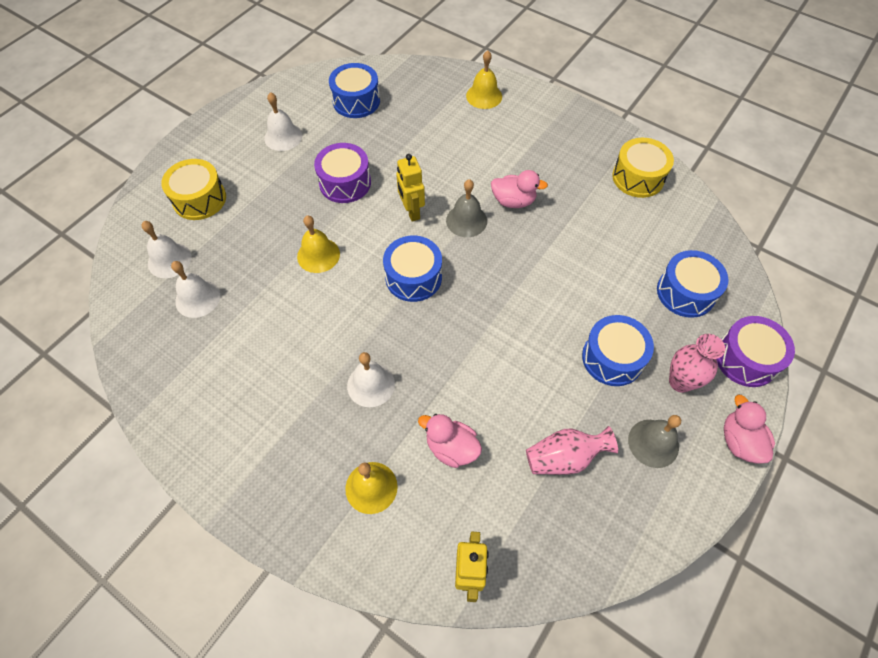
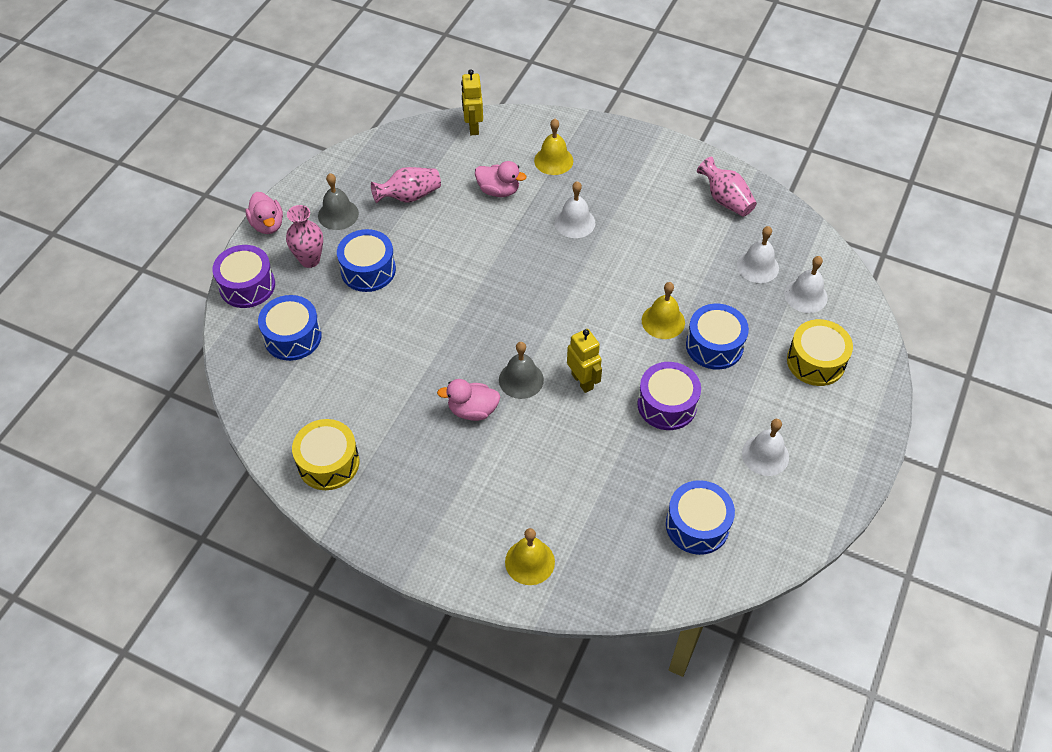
camera: 170 degrees right, 5 degrees down
blue drum [383,236,442,302] -> blue drum moved to [686,304,749,369]
none -> pink vase [697,157,757,217]

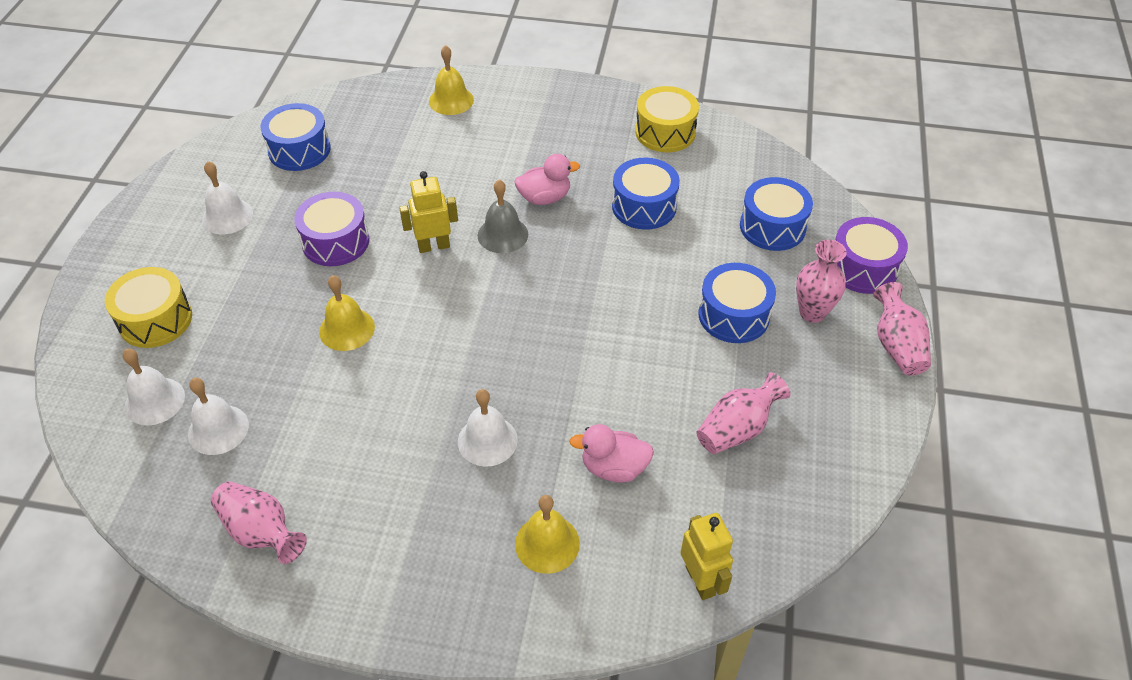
camera: 165 degrees right, 5 degrees down
pink duck [246,192,283,234] -> pink vase [873,282,931,375]
grey bell [318,173,359,230] -> none
yellow robot [567,329,602,393] -> yellow robot turned 120 degrees clockwise [399,171,458,253]
blue drum [686,304,749,369] -> blue drum moved to [612,158,680,230]

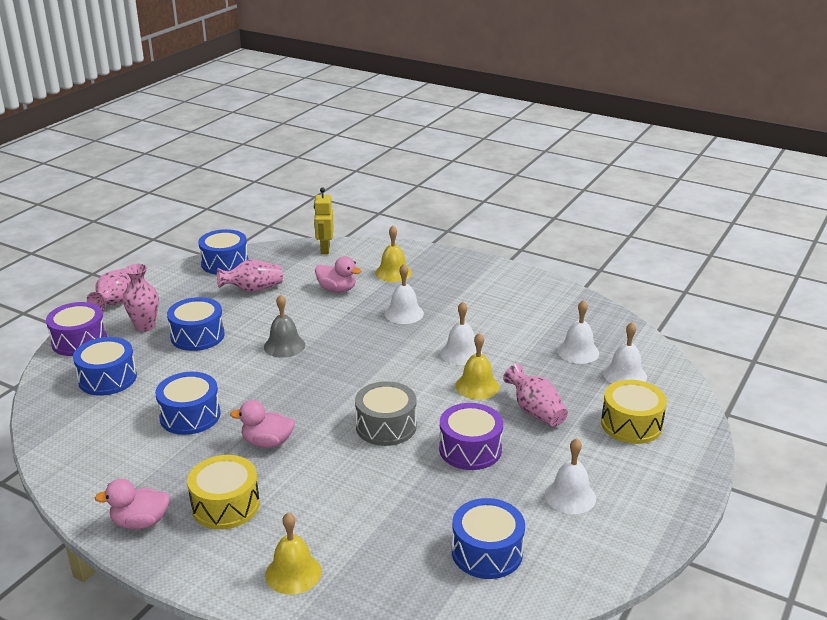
camera: 160 degrees left, 20 degrees down
pink vase [211,481,307,564] -> pink vase moved to [503,363,568,427]
yellow robot [399,171,458,253] -> grey drum [355,381,417,446]
grey bell [478,180,528,253] -> grey bell moved to [264,294,305,358]
yellow drum [635,86,699,152] -> yellow drum moved to [187,455,260,529]
none -> pink duck [95,479,170,529]
none -> blue drum [198,229,249,275]
none -> white bell [440,302,482,365]

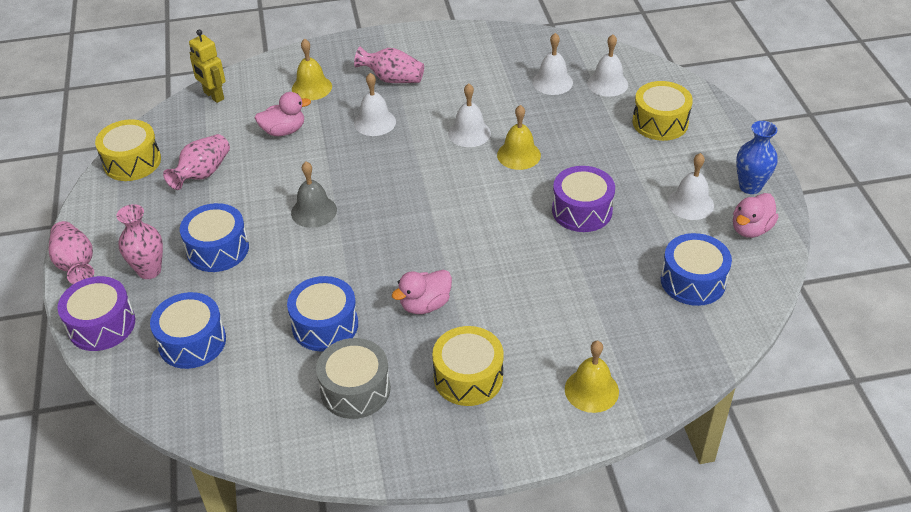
camera: 40 degrees left, 15 degrees up
pink duck [95,479,170,529] -> pink duck moved to [733,193,778,238]
blue drum [198,229,249,275] -> yellow drum [95,119,161,181]
grey drum [355,381,417,446] -> grey drum moved to [316,338,390,419]
pink vase [503,363,568,427] -> pink vase moved to [354,46,424,83]
none -> blue vase [736,121,778,194]

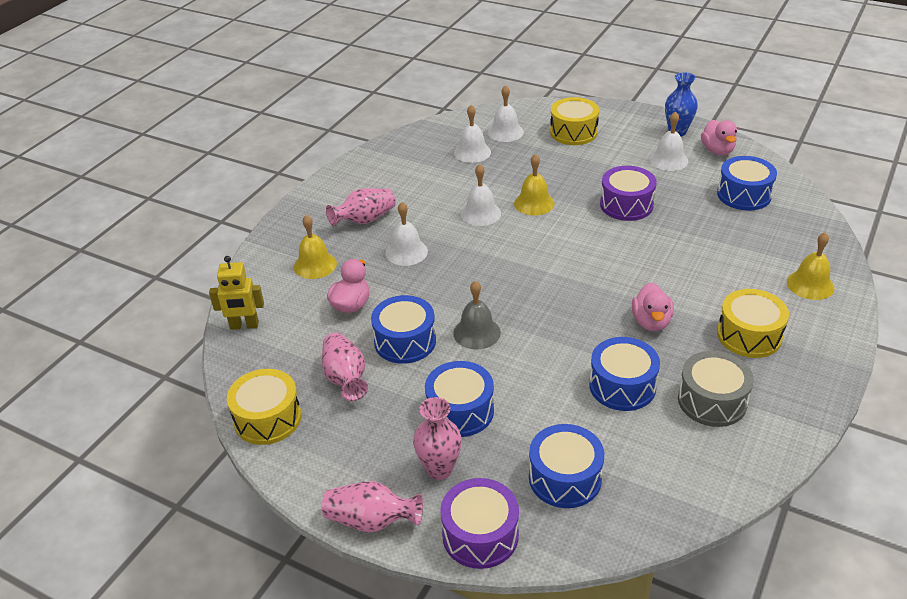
camera: 50 degrees left, 5 degrees down
none -> blue drum [371,295,436,364]

